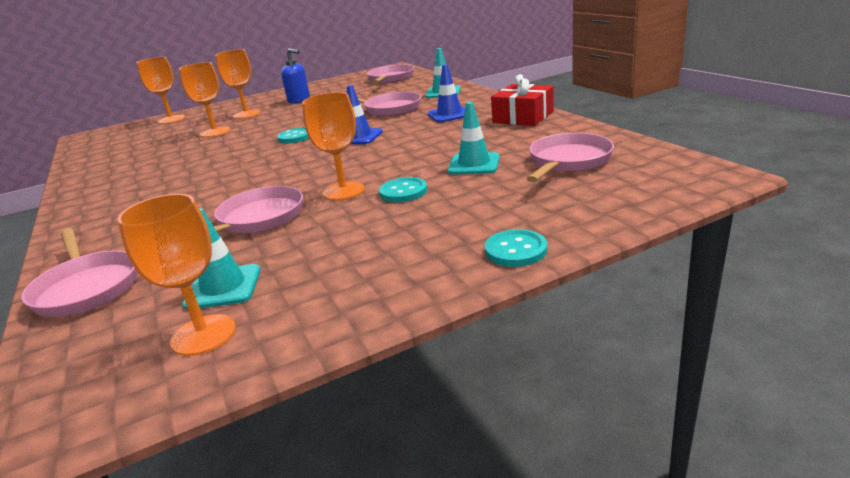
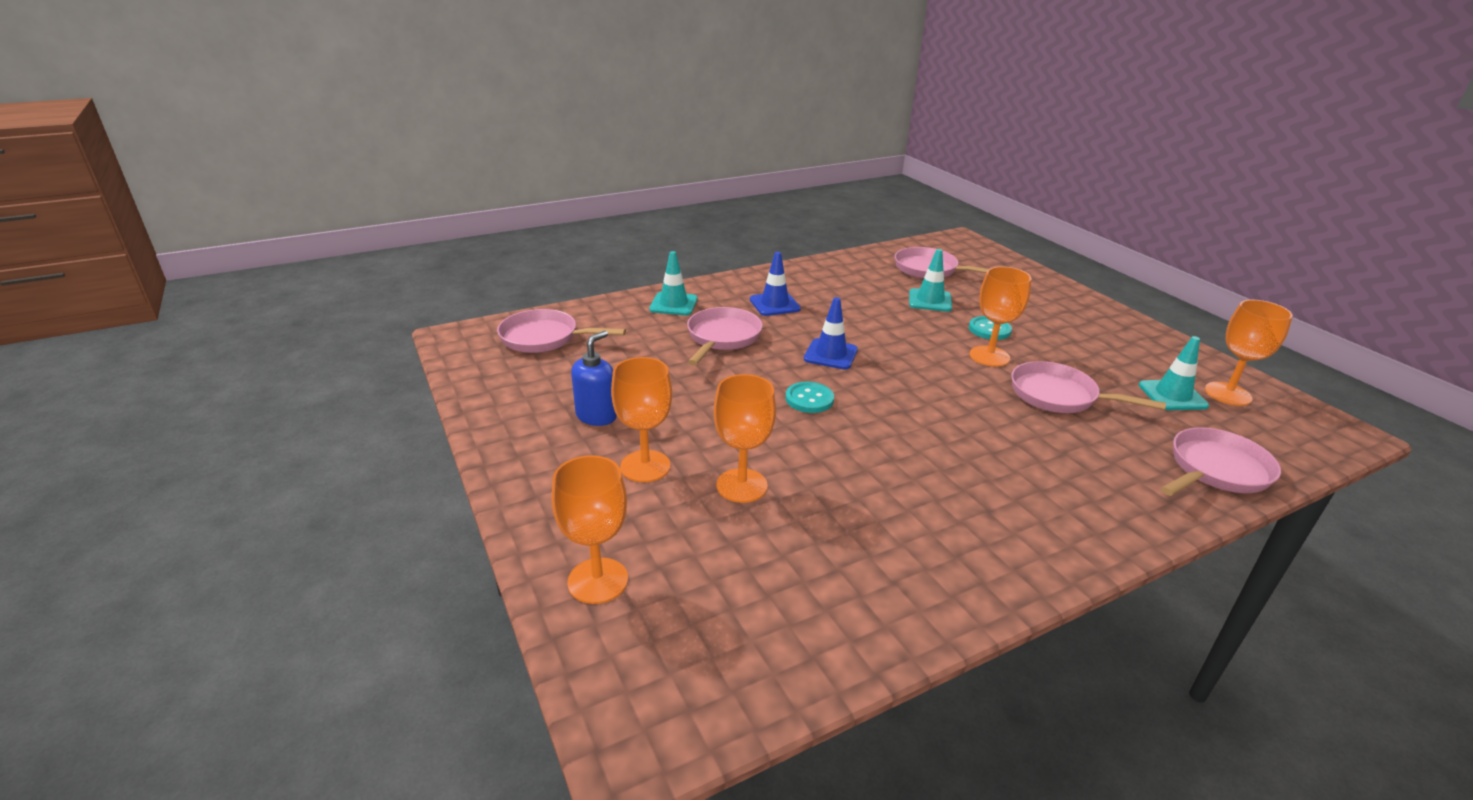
camera: 95 degrees left, 5 degrees up
turquoise button [485,229,547,267] -> none
red gift [491,74,554,126] -> none

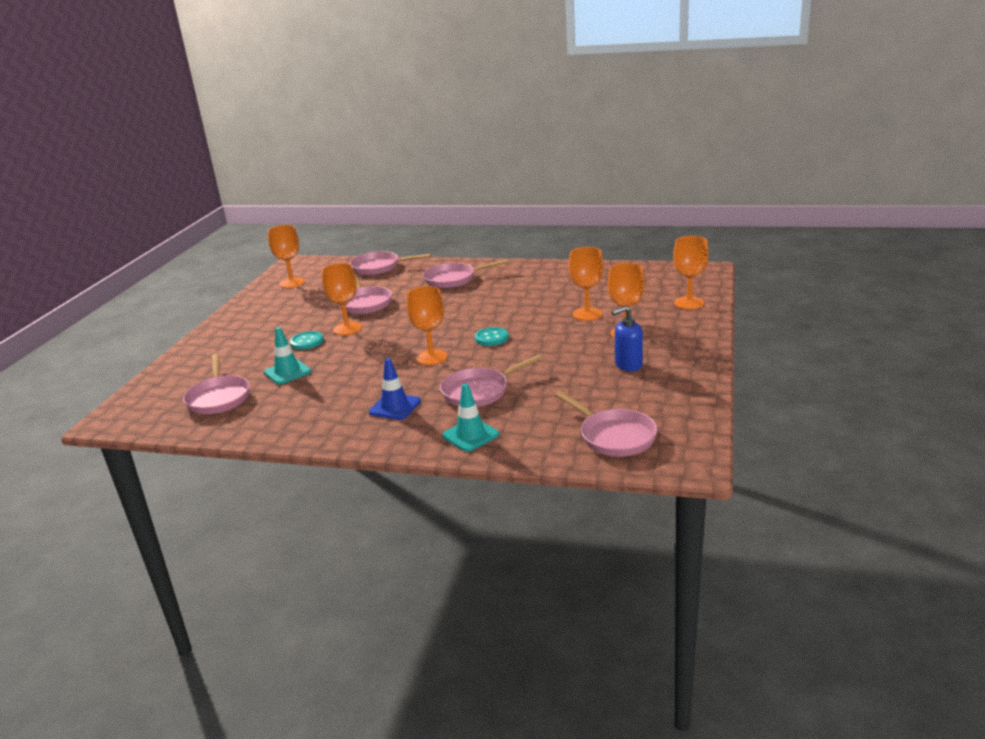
camera: 135 degrees left, 5 degrees down
blue traffic cone [804,297,858,369] -> orange goblet [407,286,447,365]
turquoise traffic cone [1139,336,1209,410] -> none
none -> pink pan [423,259,509,288]

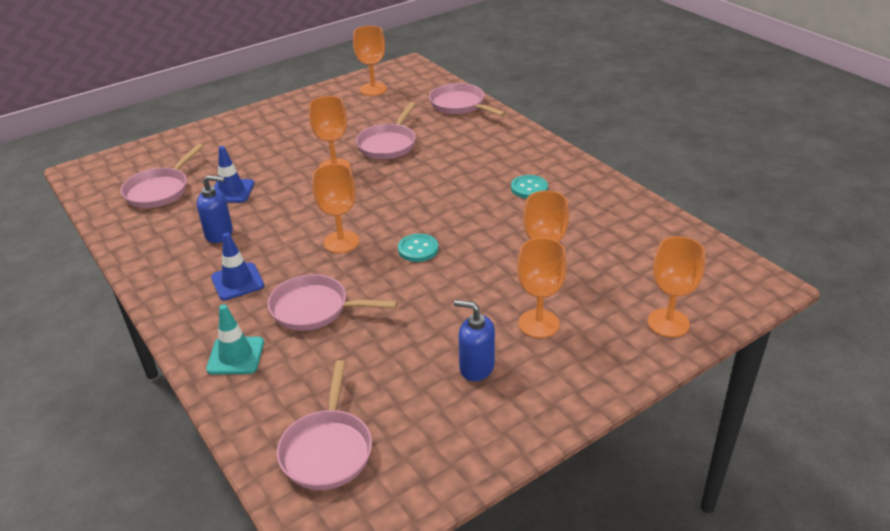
camera: 40 degrees right, 10 degrees up
turquoise traffic cone [264,327,311,384] -> blue traffic cone [214,146,254,203]
turquoise button [290,331,323,350] -> turquoise button moved to [511,175,548,199]
pink pan [423,259,509,288] -> none
none -> blue soap dispenser [197,175,233,243]

